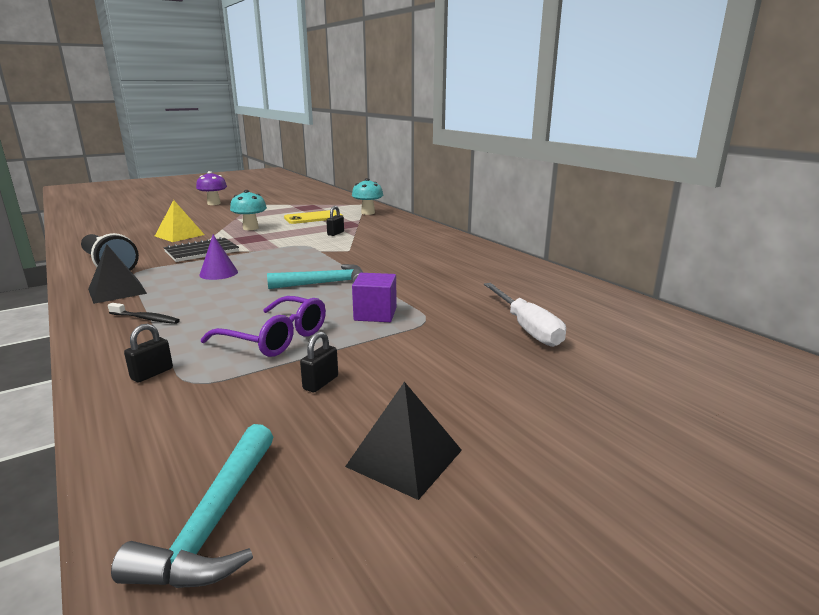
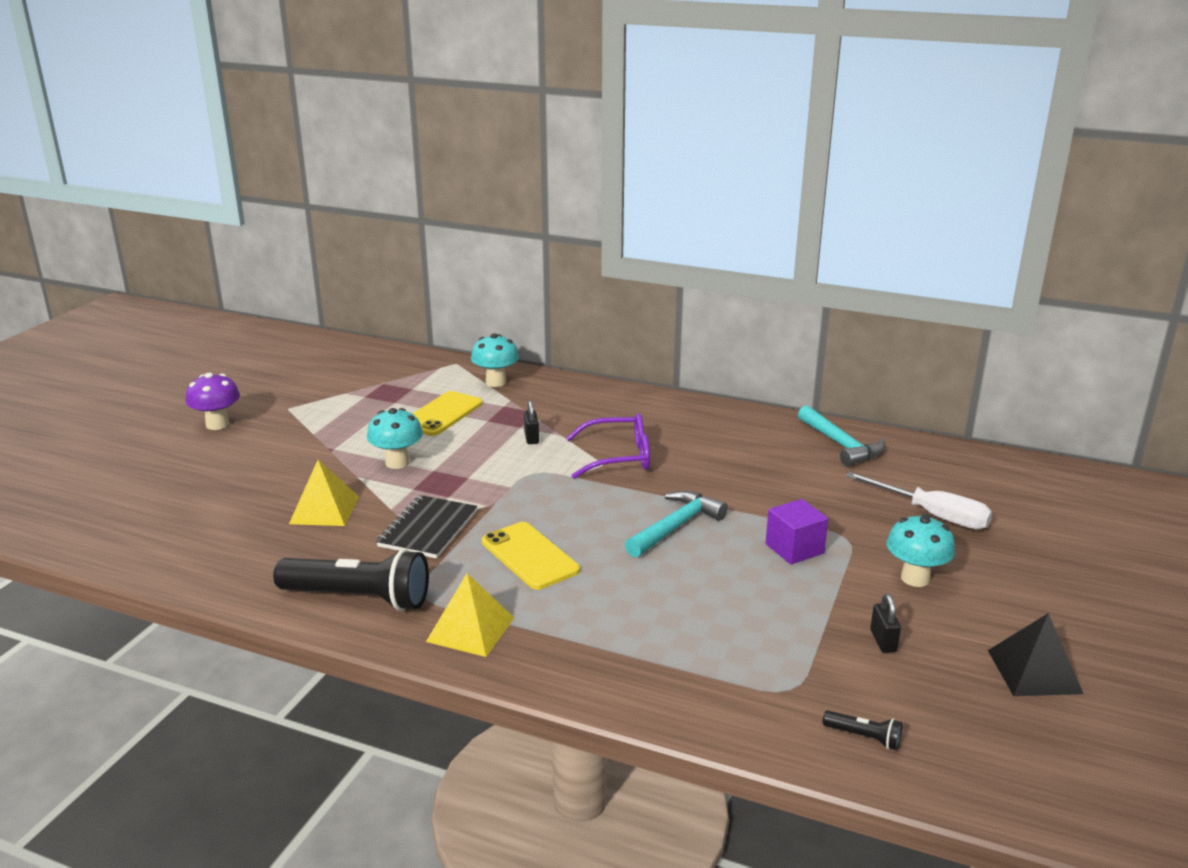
camera: 35 degrees left, 5 degrees up
black pyramid [88,244,147,304] -> yellow pyramid [426,573,514,657]
black toothbrush [108,303,180,324] -> none
turquoise hammer [111,424,273,588] -> turquoise hammer moved to [798,405,885,467]
black padlock [124,324,173,383] -> none
purple cone [199,234,238,280] -> yellow phone [482,522,580,590]
purple glasses [201,296,326,357] -> purple glasses moved to [566,414,650,479]
none -> black flashlight [823,710,902,750]
none -> turquoise mushroom [887,514,955,587]

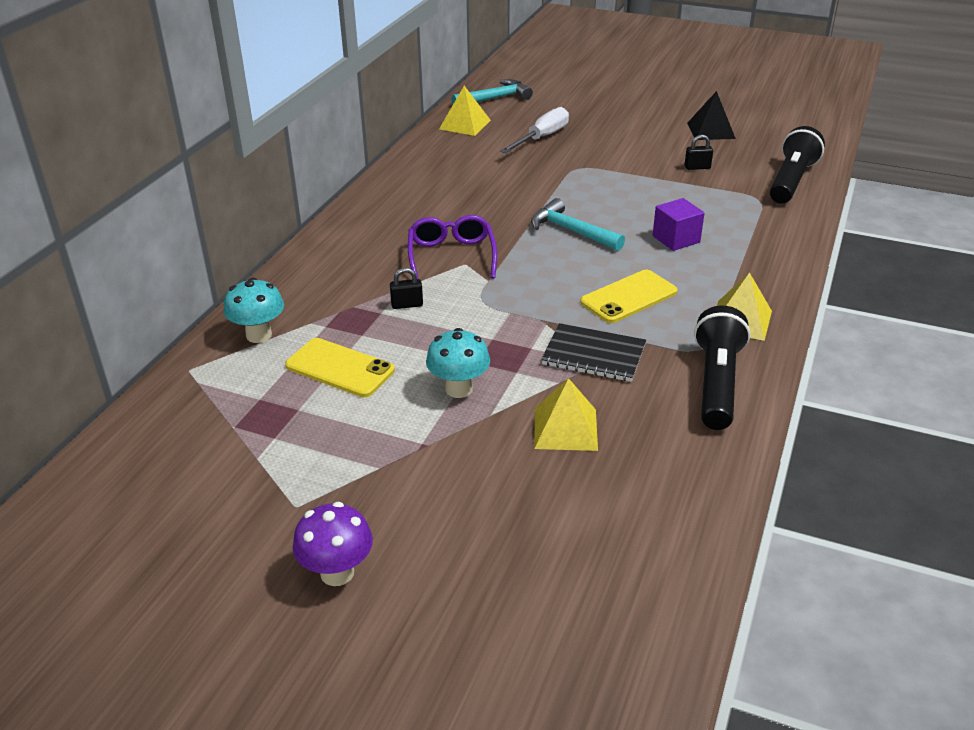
camera: 90 degrees left, 10 degrees up
purple cube [766,499,828,564] -> purple cube moved to [653,198,705,251]
turquoise hammer [798,405,885,467] -> turquoise hammer moved to [452,79,533,104]
black flashlight [823,710,902,750] -> black flashlight [770,126,825,204], size x2.37
turquoise mushroom [887,514,955,587] -> none
none -> yellow pyramid [439,86,491,136]

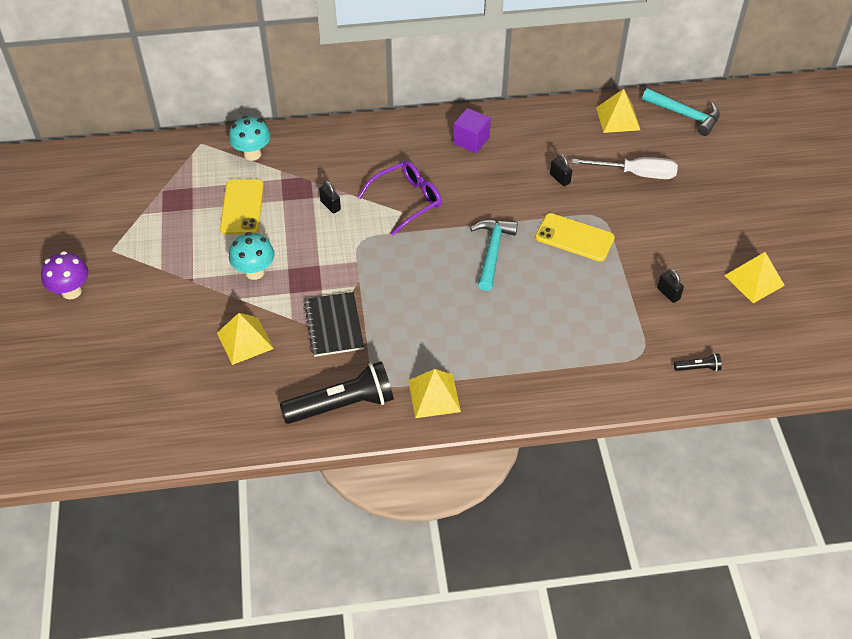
camera: 60 degrees right, 15 degrees up
yellow phone [580,270,678,323] -> yellow phone moved to [535,213,615,261]
purple cube [653,198,705,251] -> purple cube moved to [453,108,491,153]
black pyramid [687,91,736,140] -> yellow pyramid [724,252,785,303]
black flashlight [770,126,825,204] -> black flashlight [674,353,722,371], size x0.42
none -> black padlock [550,154,572,186]

